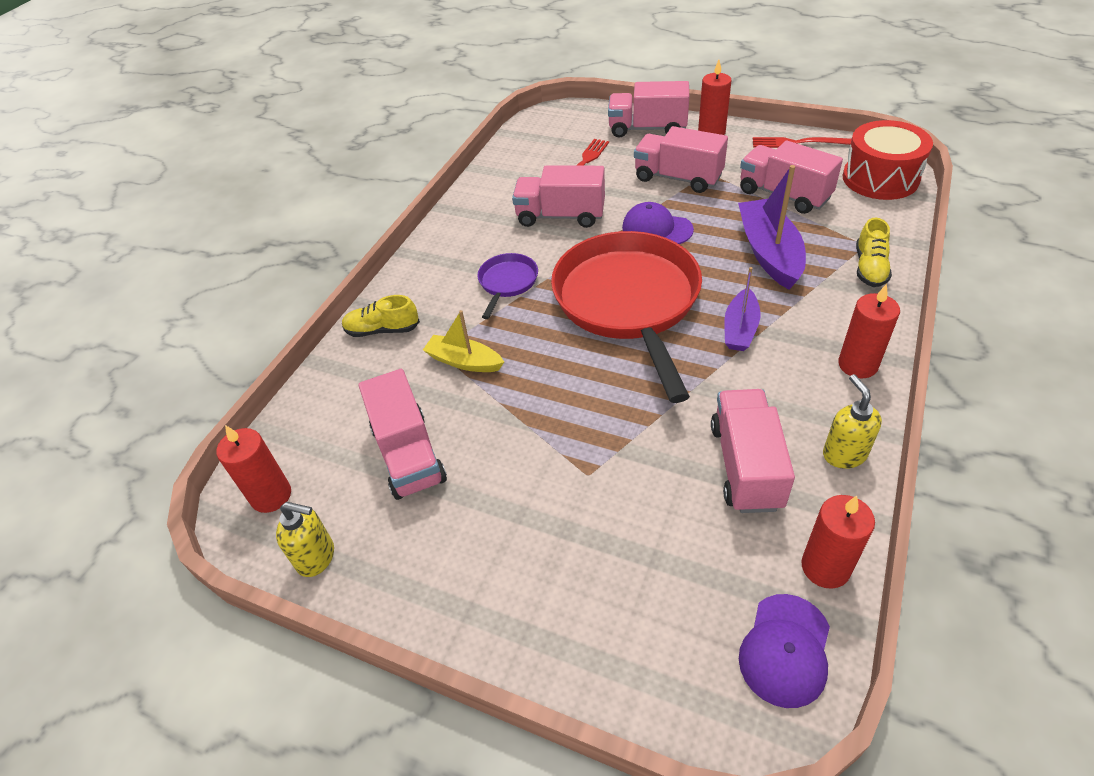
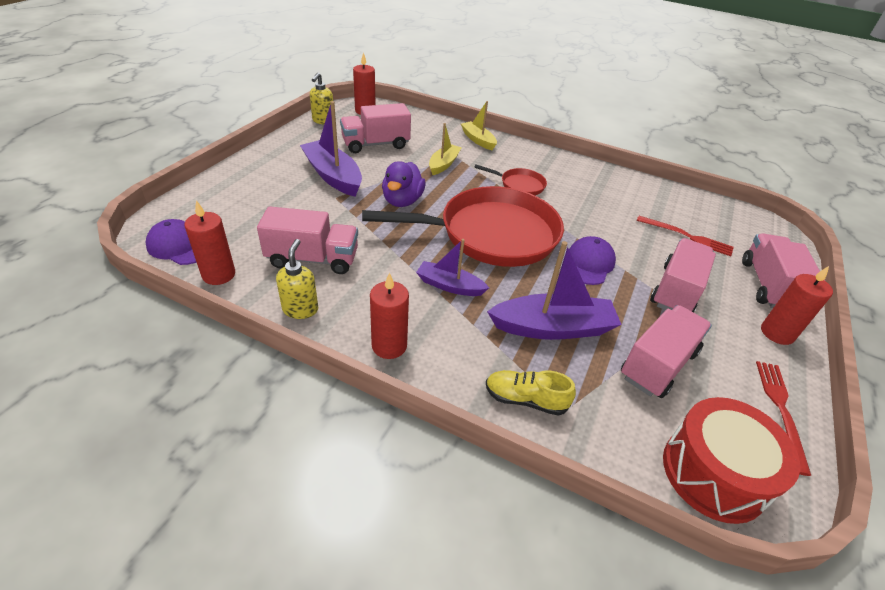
camera: 85 degrees right, 5 degrees down
yellow shoe [342,295,420,337] -> yellow boat [461,101,497,150]
purple pan [477,253,538,319] -> red pan [474,165,547,195]
pink truck [512,165,605,228] -> none
yellow soap dispenser [823,374,882,469] -> yellow soap dispenser turned 75 degrees counterclockwise [276,239,318,319]
none -> purple boat [300,101,362,197]
none -> purple duck [382,161,426,207]

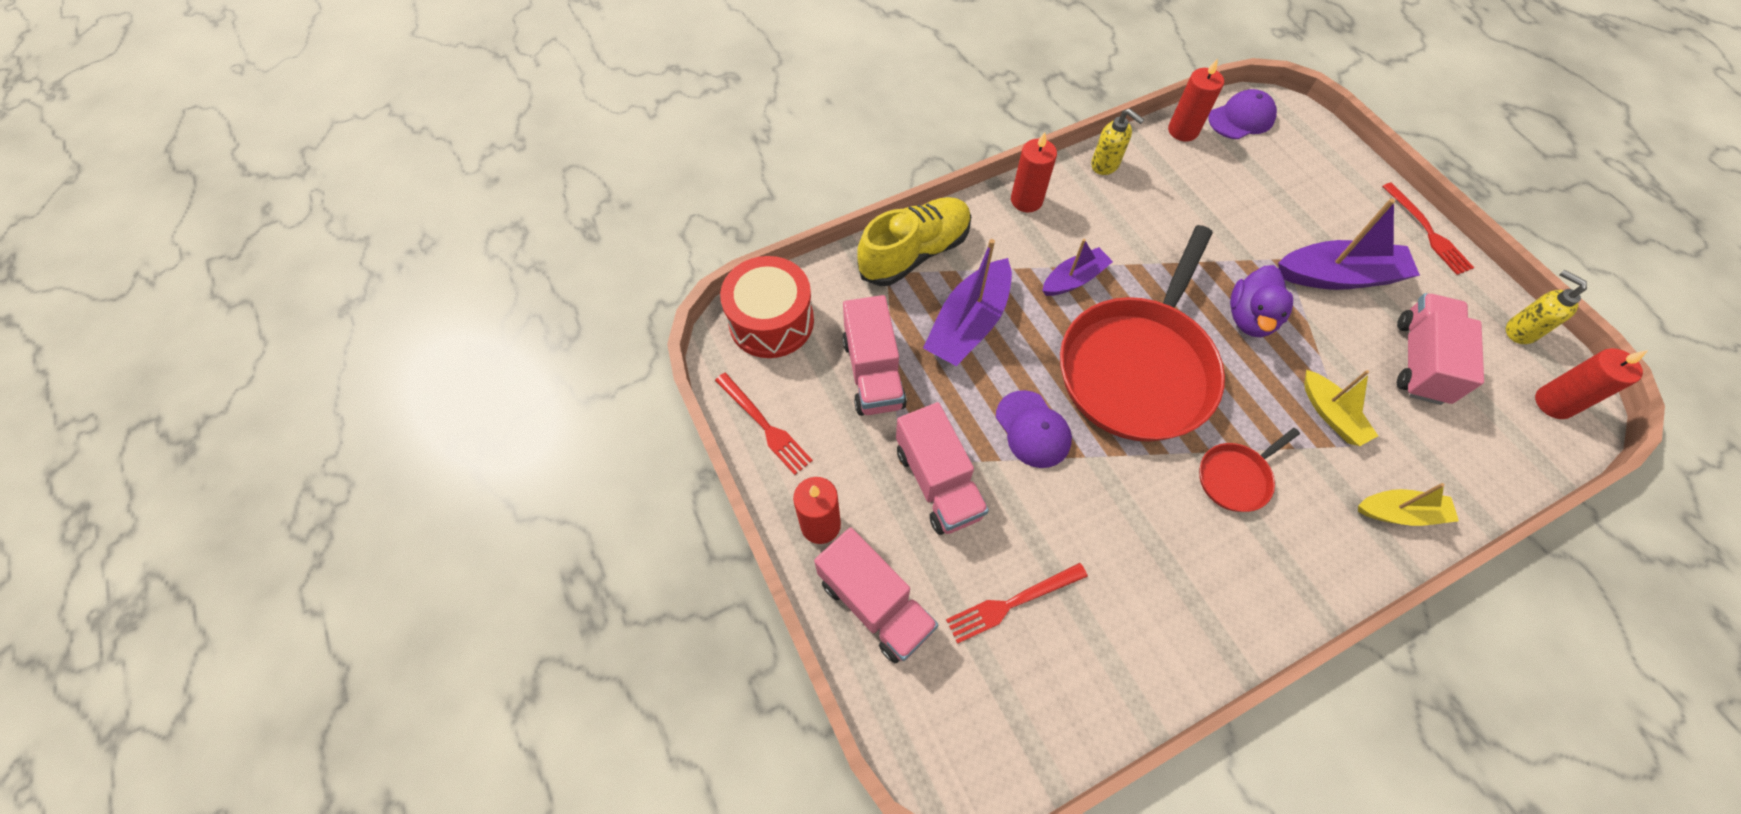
camera: 130 degrees right, 20 degrees up
pink truck [257,206,358,274] -> none
purple duck [382,161,426,207] -> purple duck turned 120 degrees counterclockwise [1230,265,1293,338]
yellow shoe [486,370,576,416] -> yellow shoe [857,197,971,286], size x1.76
none -> red fork [1382,182,1474,275]

